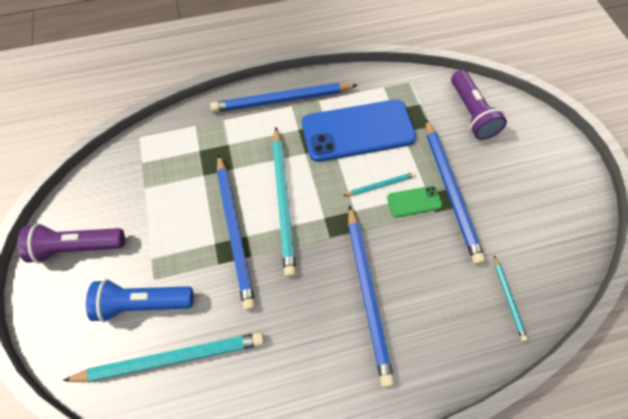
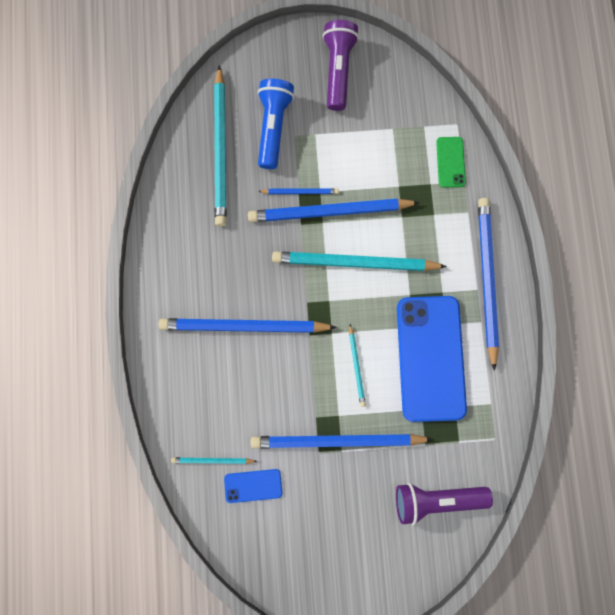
camera: 100 degrees right, 15 degrees up
green phone [387,186,443,217] -> green phone moved to [436,137,466,188]
none -> blue phone [224,469,282,503]
none -> blue pencil [258,188,339,194]

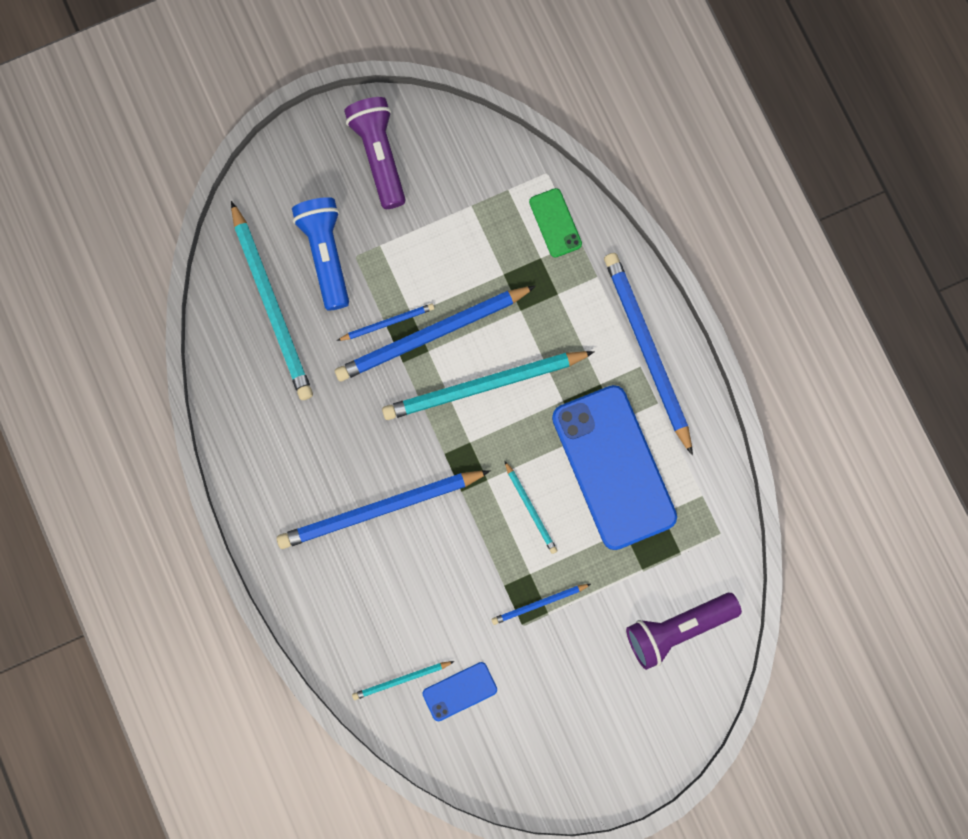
camera: 20 degrees left, 0 degrees up
blue pencil [251,434,433,449] -> blue pencil [491,584,591,625], size x0.47

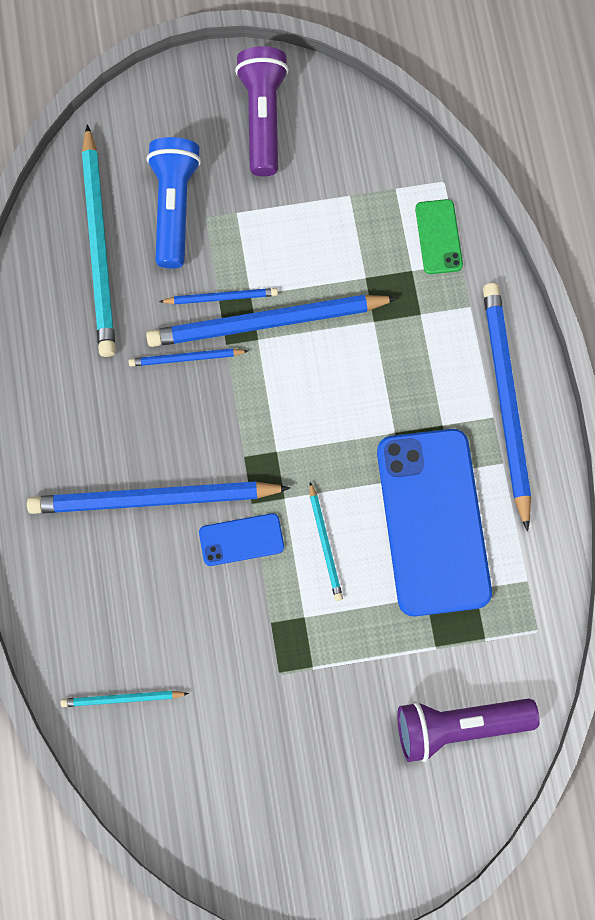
camera: 15 degrees right, 5 degrees down
turquoise pencil [382,351,595,420] -> none
blue phone [423,662,497,721] -> blue phone moved to [199,513,284,566]
blue pencil [491,584,591,625] -> blue pencil moved to [129,348,248,366]

